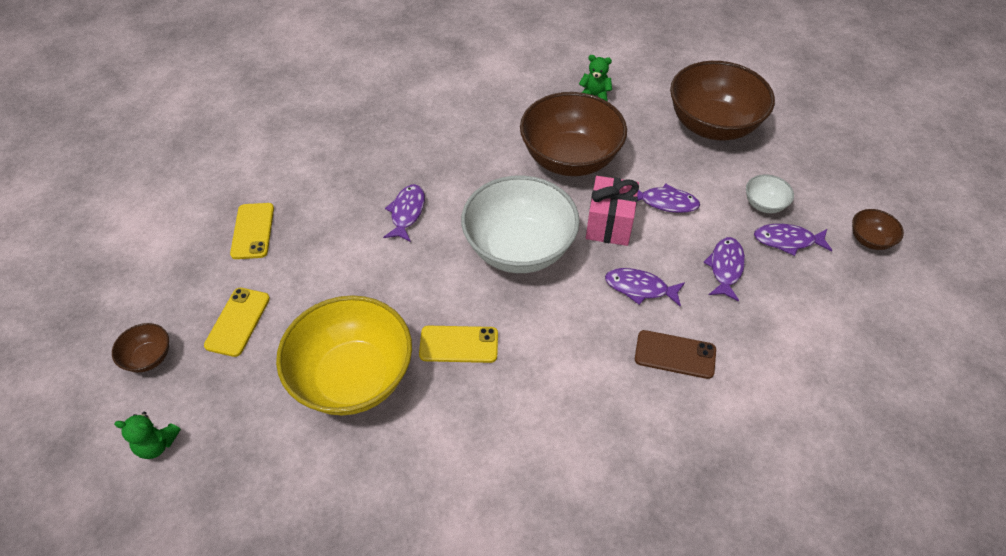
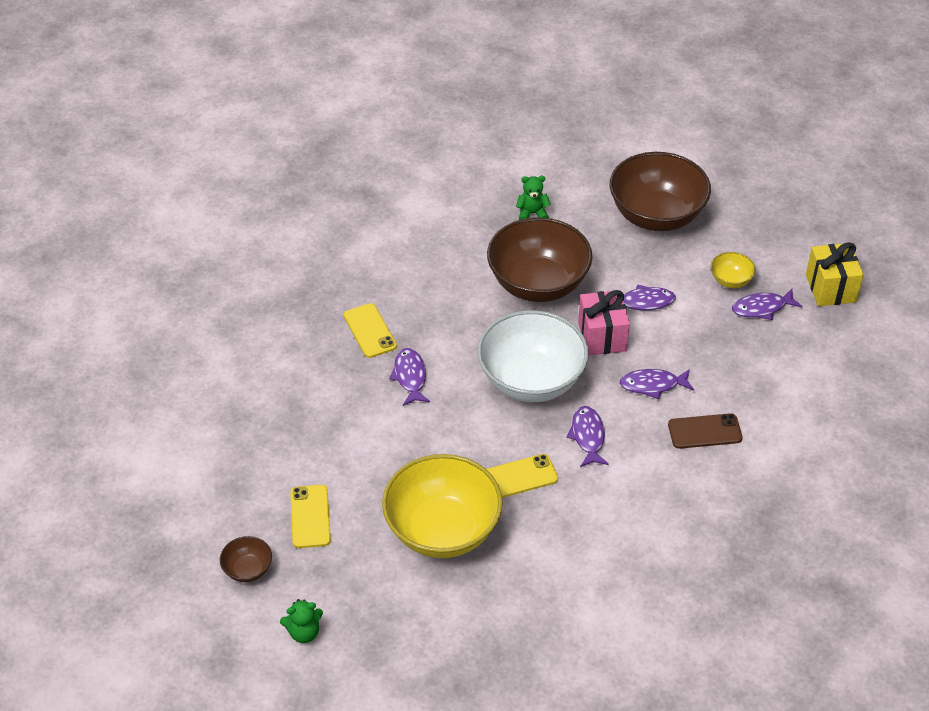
camera: 20 degrees left, 5 degrees down
yellow phone [230,203,274,259] -> yellow phone moved to [344,303,397,358]
purple fish [703,237,745,301] -> purple fish moved to [566,406,609,467]
white bowl [746,174,794,213] -> yellow bowl [711,252,756,288]
brown bowl [852,209,904,250] -> yellow gift [806,242,864,306]

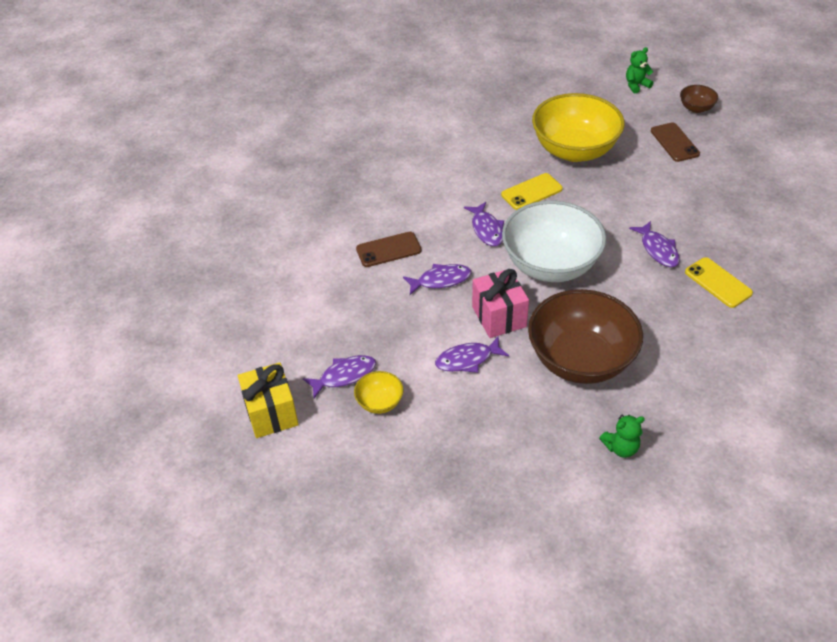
camera: 170 degrees right, 0 degrees up
yellow phone [290,485,331,548] -> brown phone [651,122,700,162]
brown bowl [610,152,711,231] -> none

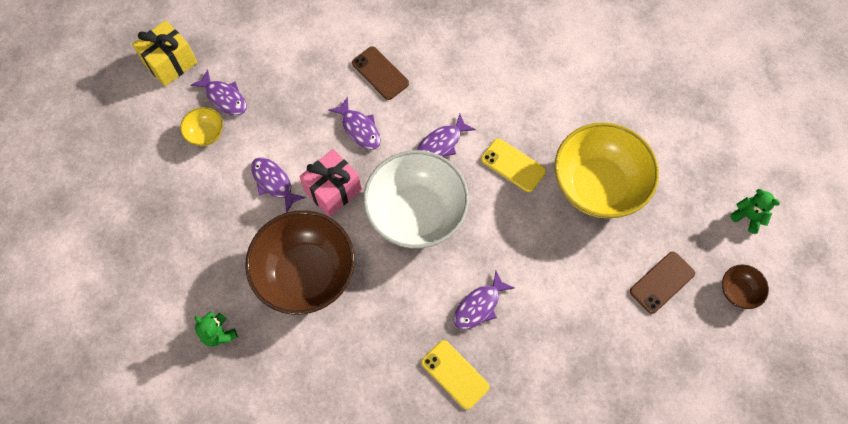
camera: 65 degrees right, 20 degrees up
yellow phone [685,257,753,308] -> yellow phone turned 75 degrees counterclockwise [421,340,490,410]

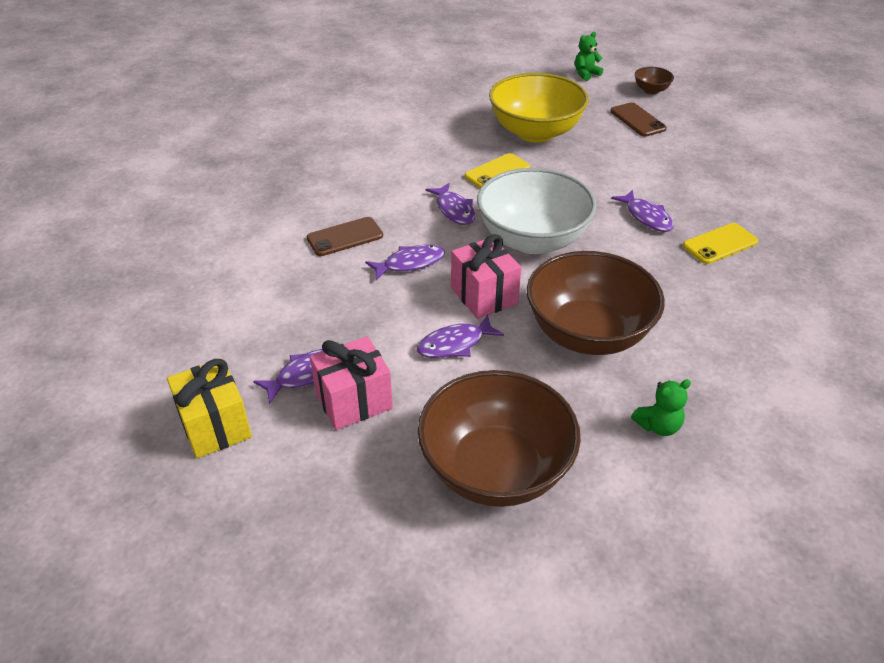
camera: 75 degrees left, 25 degrees down
yellow bowl [180,107,223,146] -> pink gift [310,336,393,430]
none -> brown bowl [418,370,581,507]

